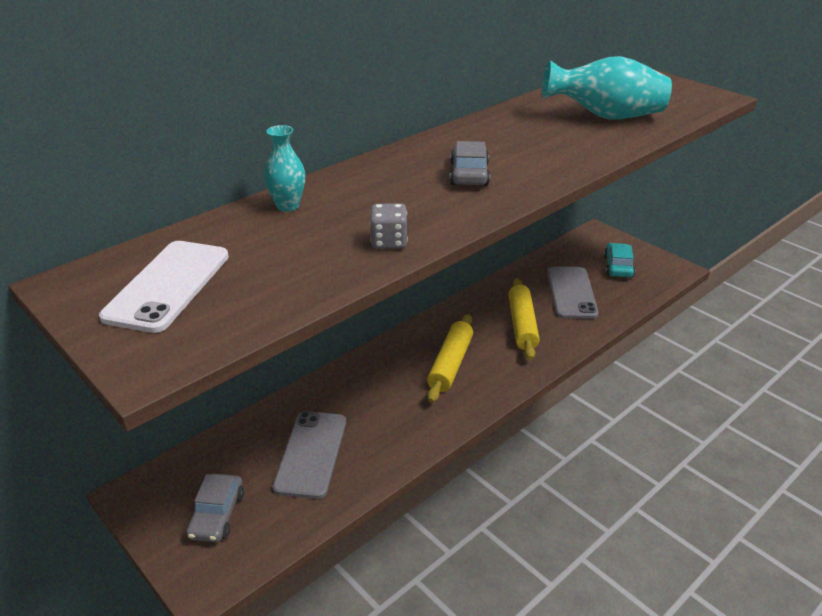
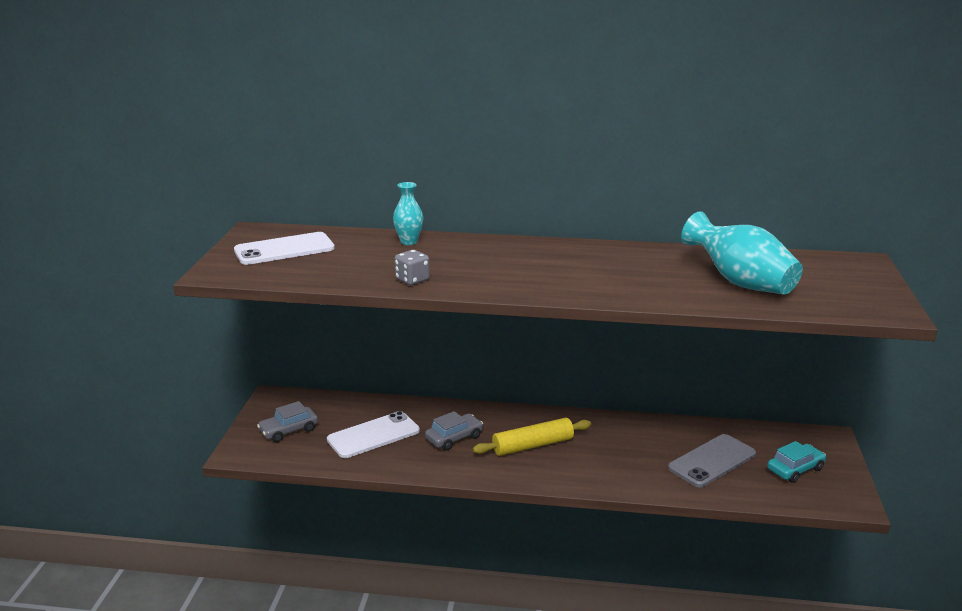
camera: 50 degrees right, 10 degrees down
grey phone [273,411,346,499] -> white phone [327,411,420,458]
grey car [450,141,490,186] -> grey car moved to [425,411,483,451]
yellow rolling pin [508,278,540,360] -> none

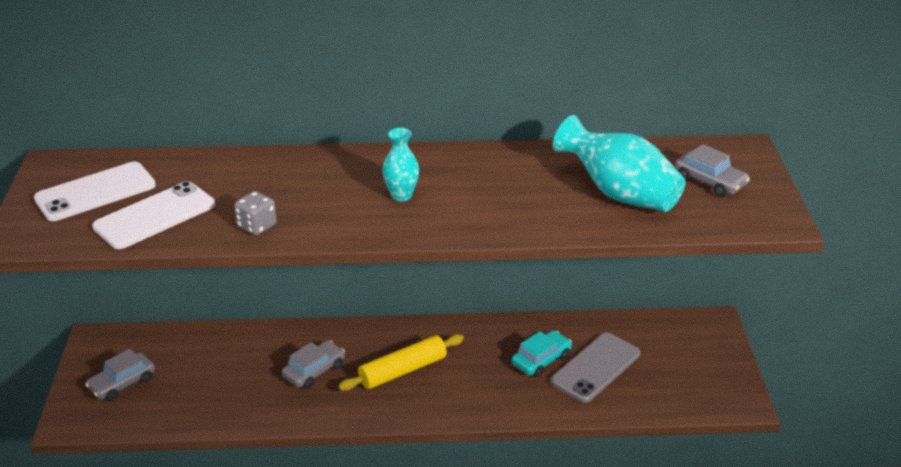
camera: 10 degrees left, 10 degrees up
white phone [327,411,420,458] -> white phone moved to [92,181,215,249]
turquoise vase [393,182,423,245] -> turquoise vase moved to [382,128,419,202]
turquoise car [767,441,826,483] -> turquoise car moved to [512,330,572,377]
none -> grey car [675,144,750,197]

